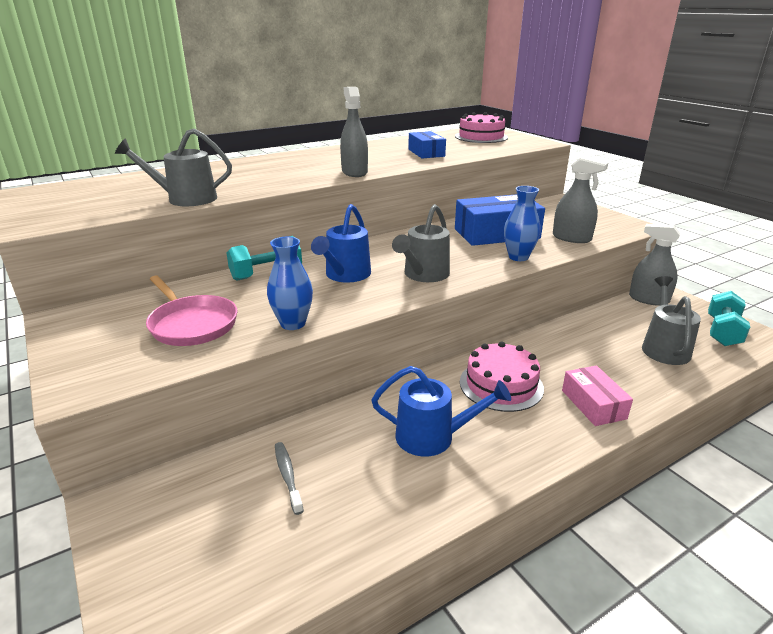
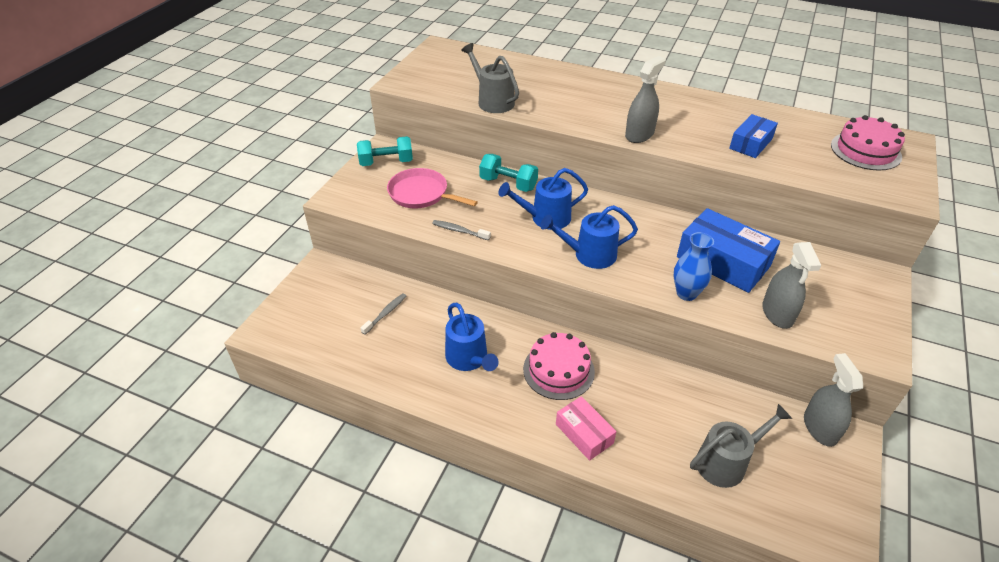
camera: 55 degrees right, 15 degrees up
pink pan [146,276,238,346] -> pink pan turned 105 degrees clockwise [387,168,478,209]
blue vase [267,237,313,330] -> grey toothbrush [432,220,491,240]
grey watering can [392,204,450,282] -> blue watering can [540,205,638,269]
pink box [562,366,633,426] -> pink box turned 75 degrees counterclockwise [556,396,617,461]
turquoise dumbbell [708,291,750,346] -> turquoise dumbbell moved to [357,136,413,166]

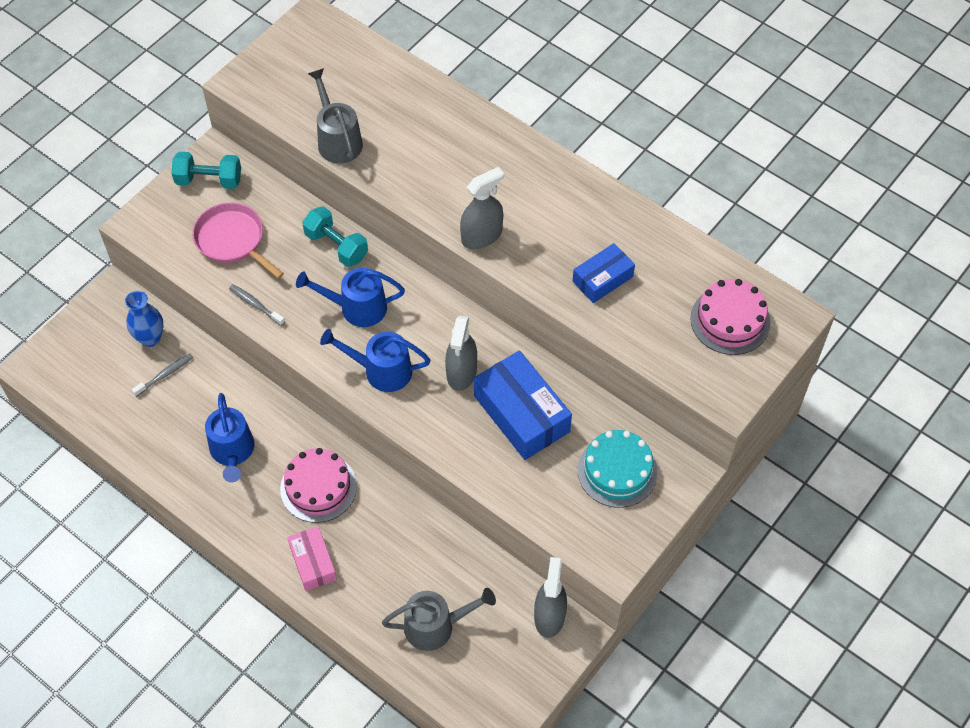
camera: 15 degrees right, 15 degrees up
blue vase [674,232,714,301] -> blue vase moved to [125,291,164,347]
grey spray bottle [762,242,821,329] -> grey spray bottle moved to [445,315,477,391]
none -> turquoise cake [578,430,658,508]

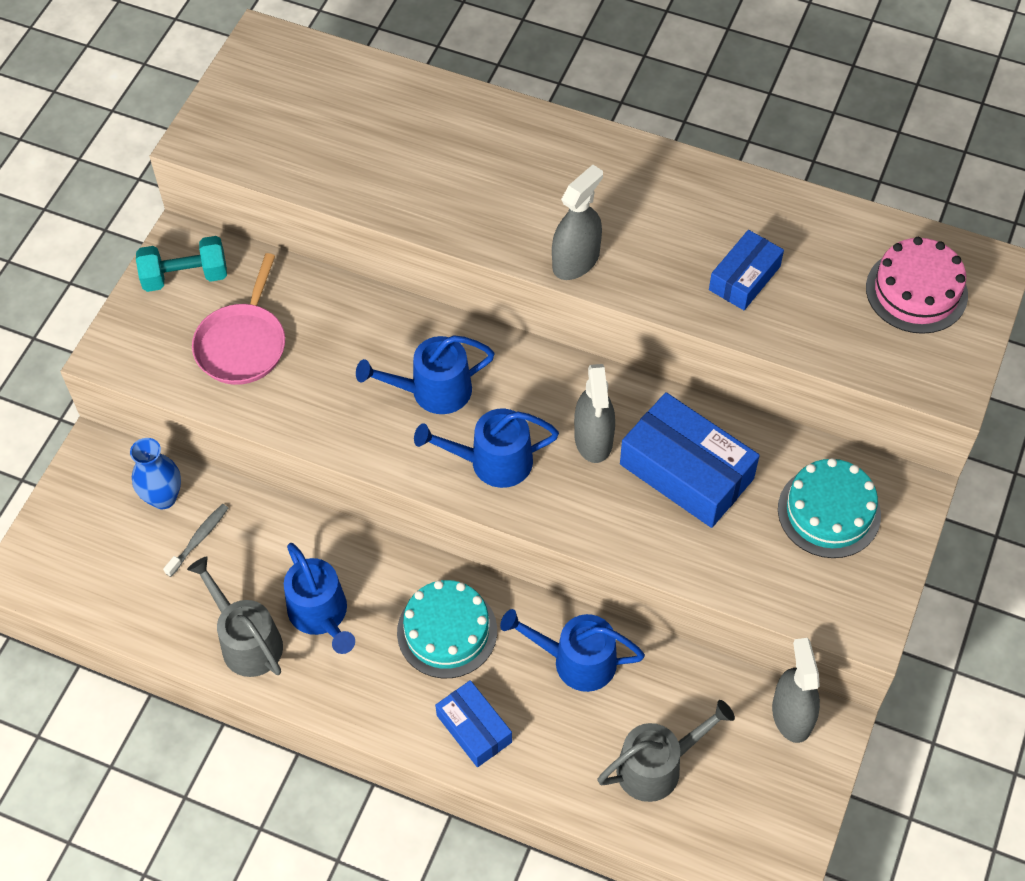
camera: 15 degrees left, 0 degrees up
pink pan [192,203,284,279] -> pink pan turned 105 degrees counterclockwise [192,253,285,385]
grey toothbrush [229,284,285,326] -> none
pink cake [280,448,357,523] -> turquoise cake [397,580,497,678]
pink box [287,526,337,591] -> blue box [435,680,512,767]
turquoise dumbbell [302,206,368,267] -> none
grey watering can [308,68,363,164] -> grey watering can moved to [187,556,283,677]
none -> blue watering can [500,609,645,692]

